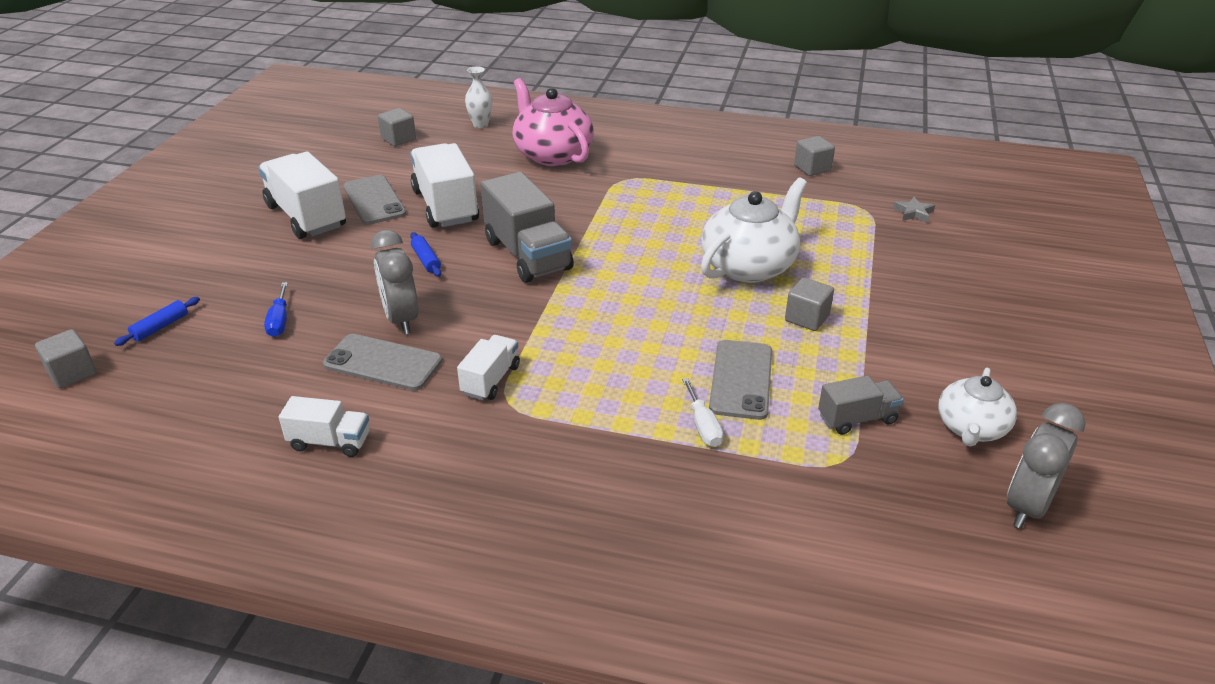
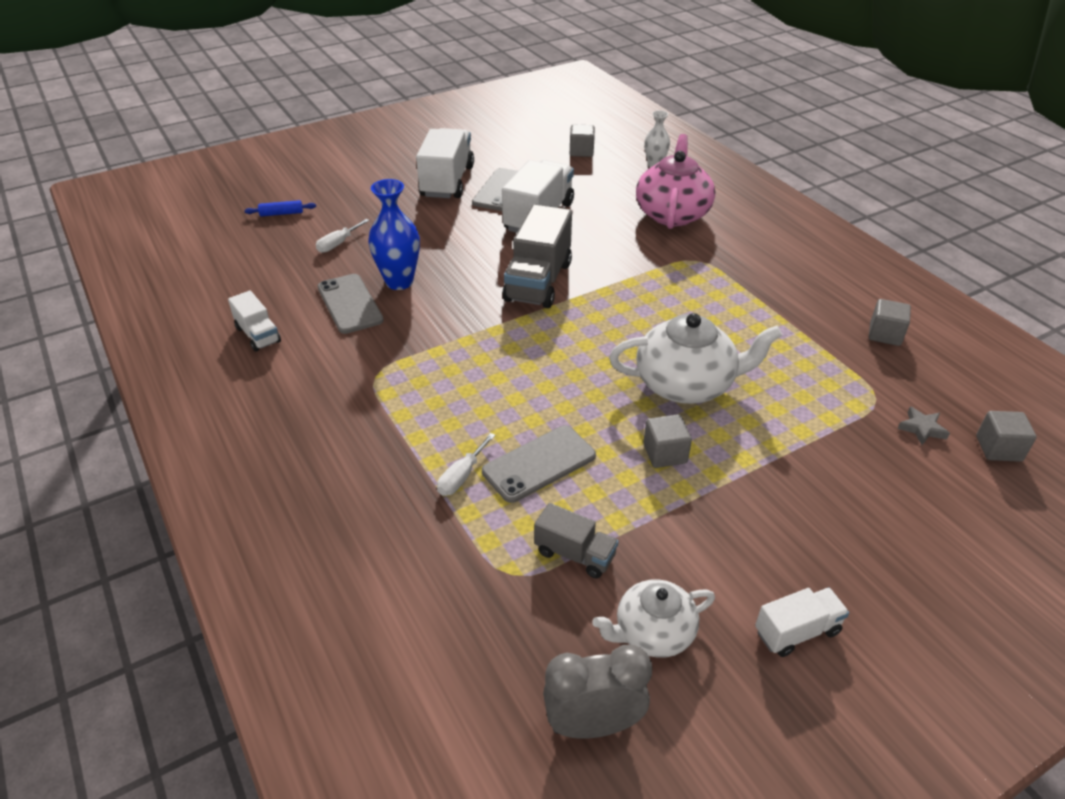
camera: 45 degrees right, 5 degrees up
grey cube [35,329,97,388] -> grey cube moved to [976,411,1037,462]
blue screwdriver [264,282,288,337] -> white screwdriver [316,219,369,253]
grey clock [371,230,419,334] -> blue vase [368,179,420,290]
blue rolling pin [410,232,441,277] -> none
white truck [457,335,520,400] -> white truck moved to [755,588,849,657]

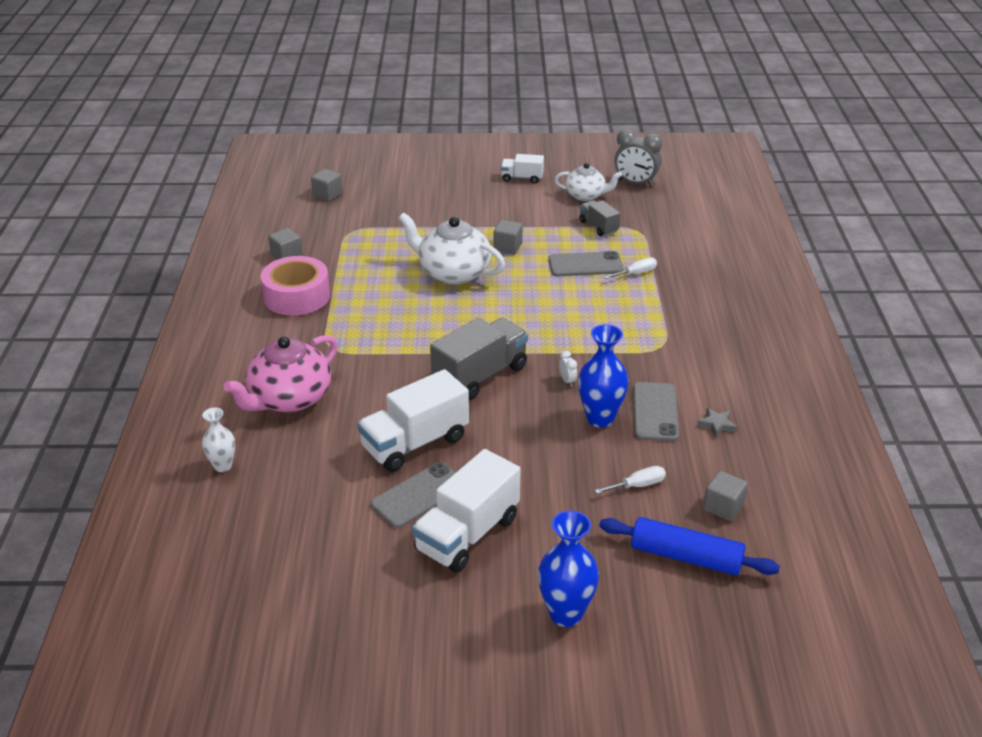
camera: 150 degrees left, 5 degrees down
white truck [228,291,281,352] -> none
blue rolling pin [244,200,316,217] -> blue rolling pin [599,517,780,576], size x2.04
grey cube [570,124,595,157] -> grey cube moved to [703,471,748,521]
grey star [897,406,950,445] -> grey star moved to [697,408,737,438]
none -> pink tape [260,256,330,316]
none -> blue vase [538,510,599,627]
none -> white clock [559,351,577,387]

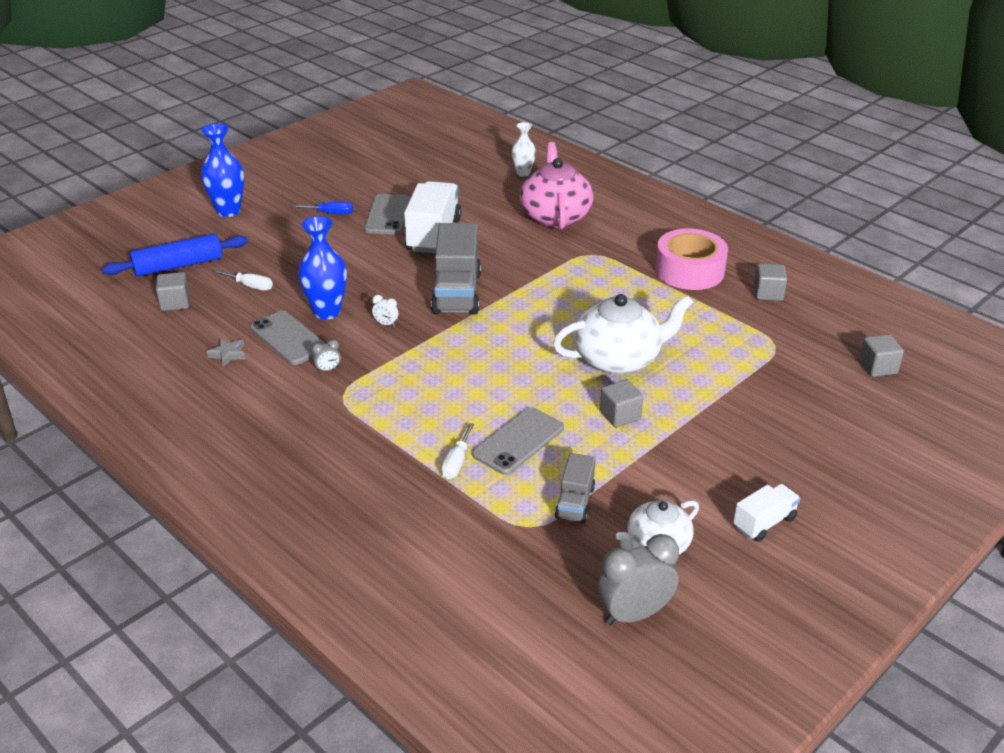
camera: 135 degrees right, 0 degrees up
white truck [412,449,520,573] -> blue screwdriver [293,202,353,215]
grey truck [579,200,620,236] -> grey truck turned 90 degrees clockwise [555,453,596,523]
white screwdriver [595,466,666,494] -> white screwdriver turned 90 degrees counterclockwise [213,270,273,291]
none -> grey clock [312,339,341,373]

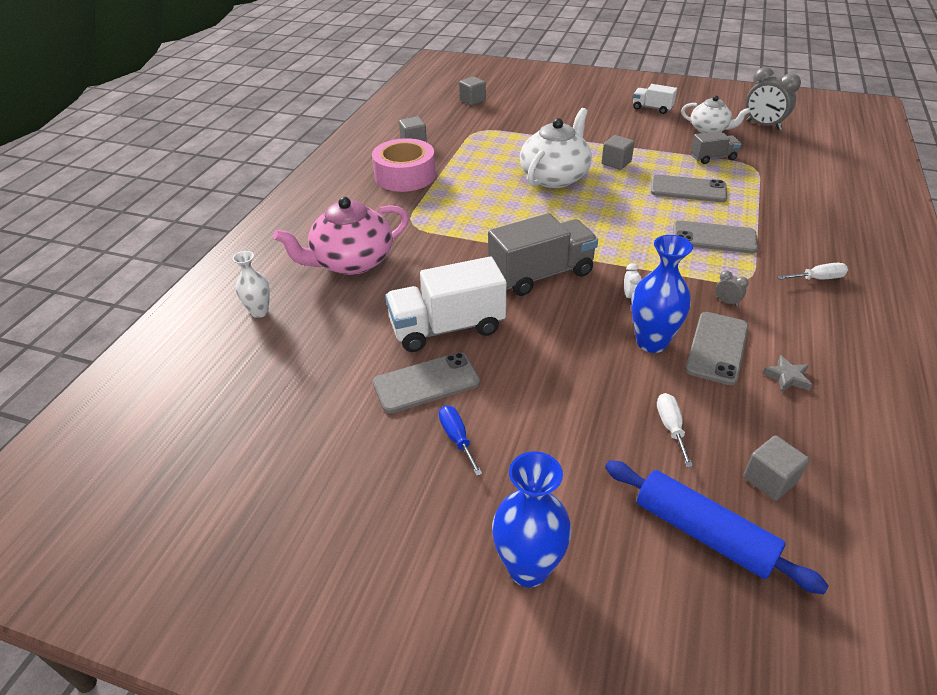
camera: 115 degrees left, 5 degrees up
white screwdriver [441,423,474,479] -> white screwdriver moved to [777,263,848,280]
white teapot [553,294,693,374] -> white teapot turned 75 degrees clockwise [520,108,592,188]
none -> grey phone [673,220,758,253]

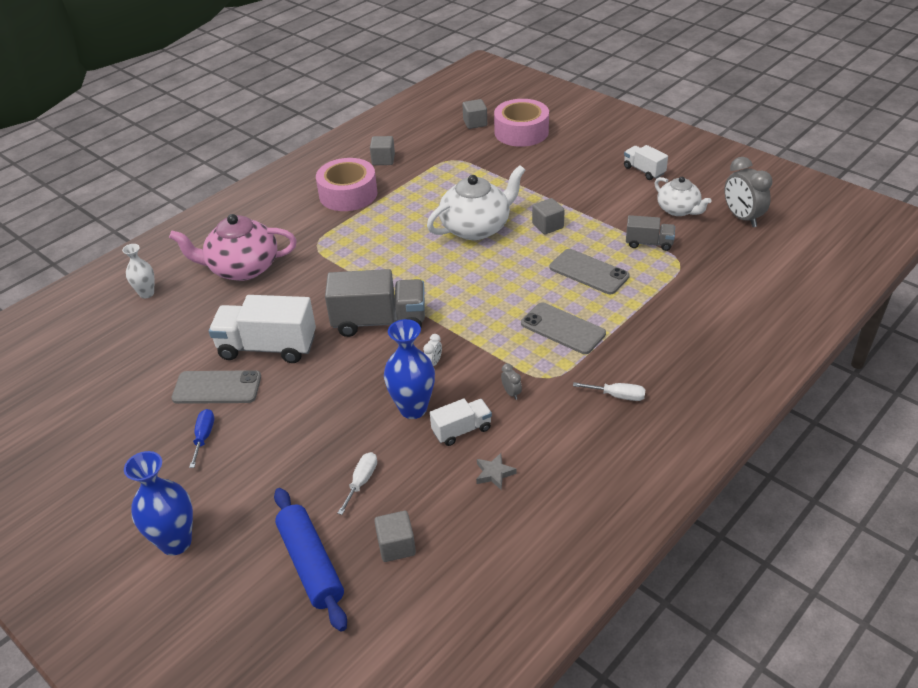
camera: 25 degrees right, 0 degrees up
grey phone [685,312,749,385] -> white truck [430,399,492,446]
none -> pink tape [494,99,549,147]

